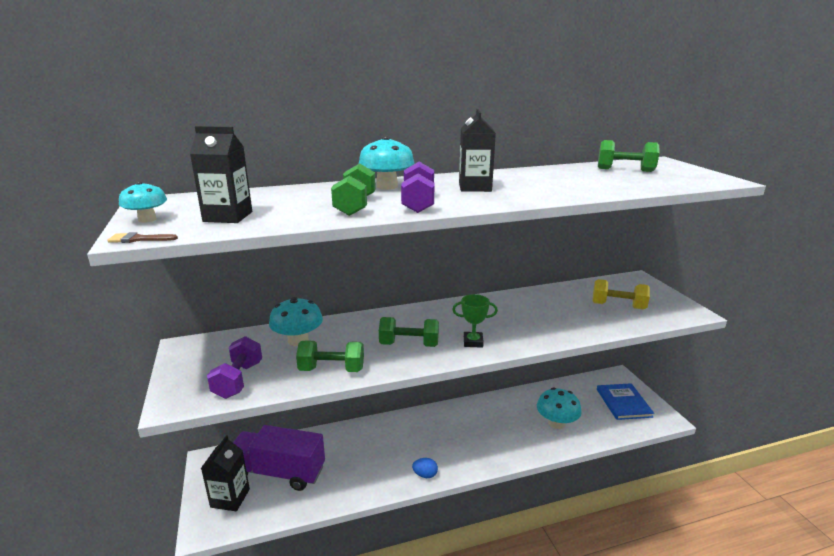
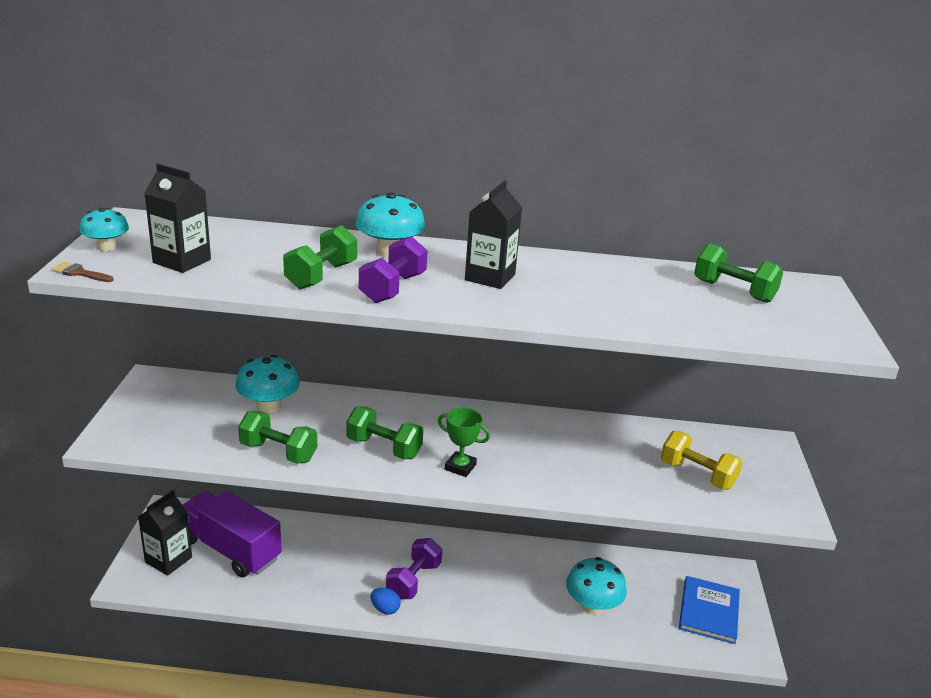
camera: 20 degrees right, 5 degrees up
purple dumbbell [207,336,262,399] -> purple dumbbell moved to [386,538,442,600]

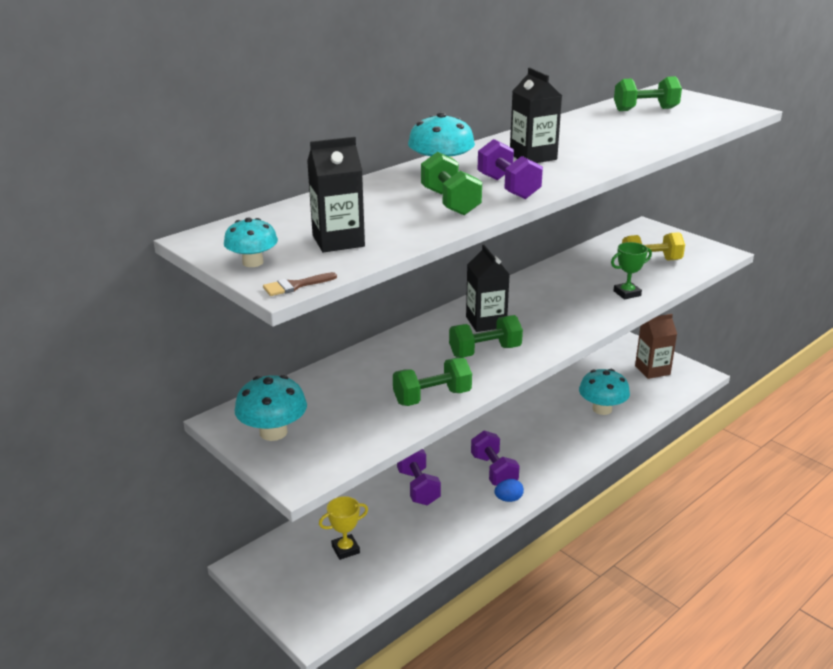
camera: 45 degrees left, 0 degrees up
black carton [138,490,192,576] -> black carton moved to [466,245,510,332]
purple truck [183,491,282,578] -> yellow trophy [319,496,368,560]
turquoise mushroom [235,355,300,413] -> turquoise mushroom moved to [234,375,307,441]
green trophy [438,408,490,477] -> green trophy moved to [611,242,652,299]
blue book [679,576,740,644] -> brown carton [635,314,677,379]
none -> purple dumbbell [397,449,441,505]

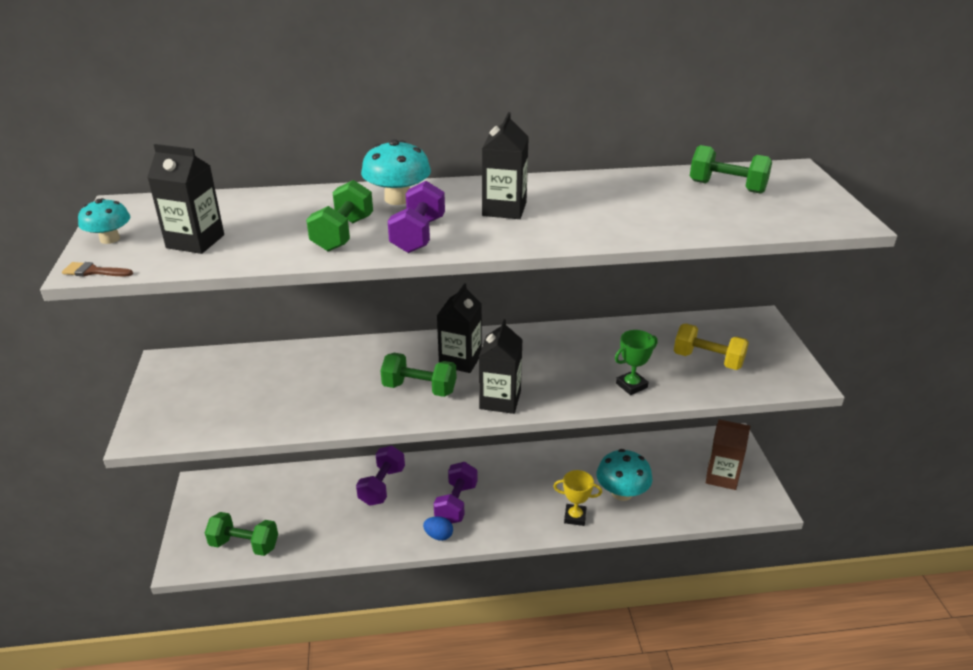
camera: 35 degrees right, 5 degrees up
turquoise mushroom [234,375,307,441] -> none
yellow trophy [319,496,368,560] -> yellow trophy moved to [553,470,602,526]
green dumbbell [393,358,472,406] -> green dumbbell moved to [205,512,278,556]
green trophy [611,242,652,299] -> green trophy turned 45 degrees counterclockwise [615,330,658,395]
none -> black carton [479,319,523,414]

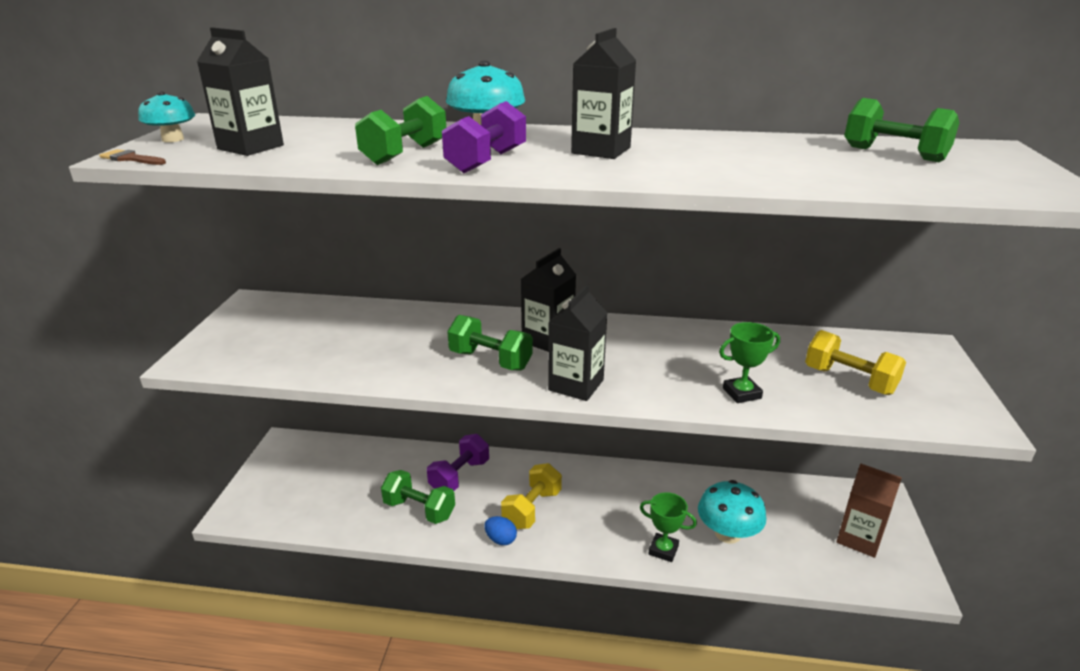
camera: 15 degrees right, 5 degrees down
green dumbbell [205,512,278,556] -> green dumbbell moved to [381,470,455,524]
purple dumbbell [434,462,477,523] -> yellow dumbbell [501,463,562,529]
yellow trophy [553,470,602,526] -> green trophy [640,492,697,562]

